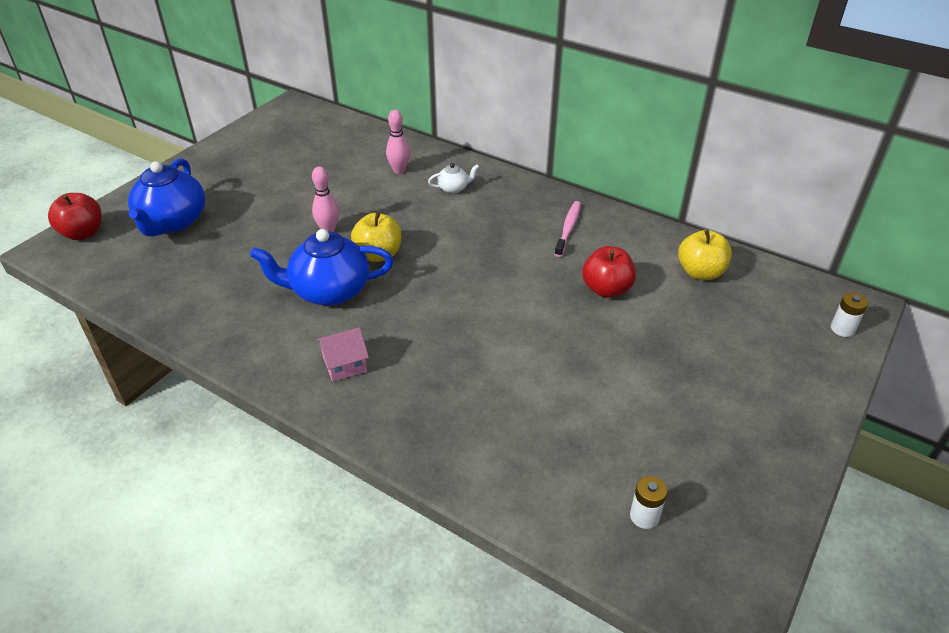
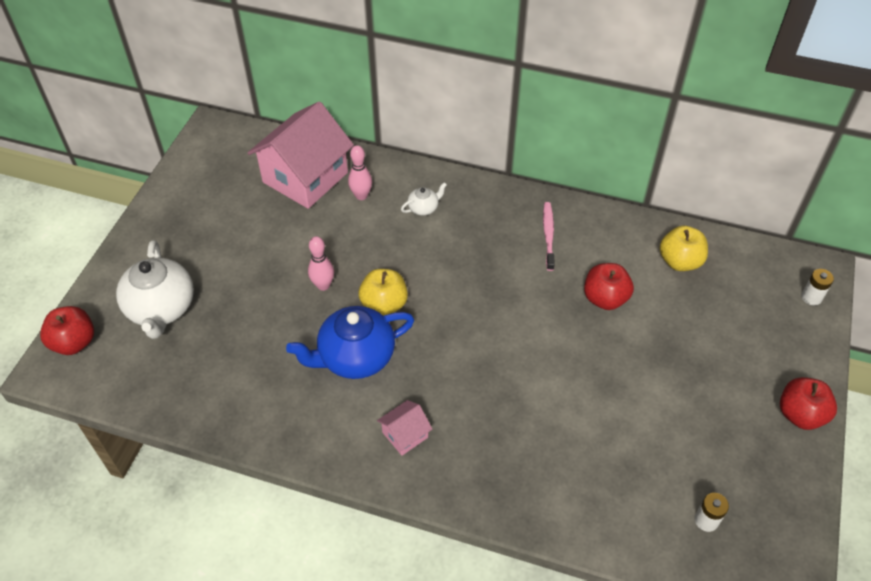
camera: 15 degrees left, 10 degrees up
blue teapot [128,158,205,236] -> white teapot [116,240,194,339]
none -> pink house [248,101,354,209]
none -> red apple [780,377,837,430]

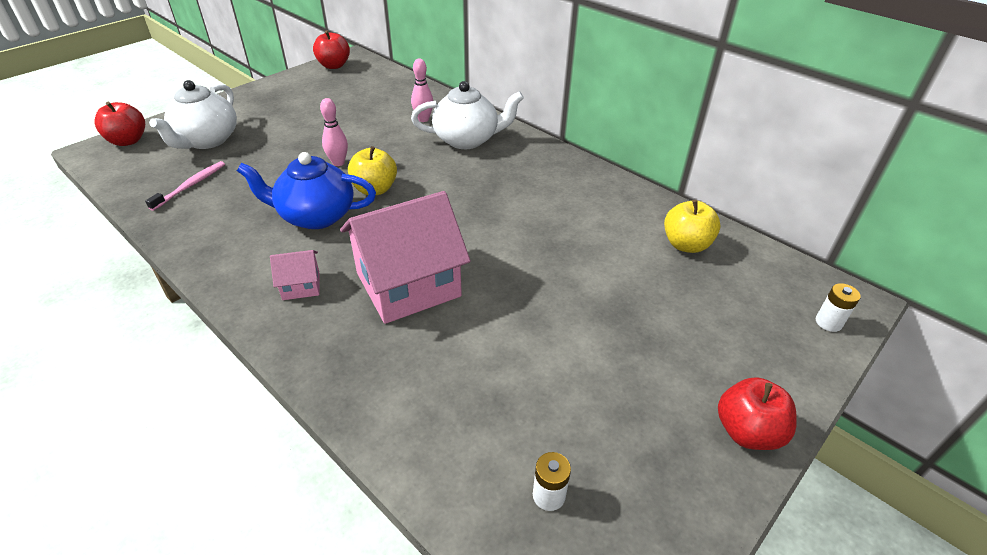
camera: 25 degrees right, 10 degrees down
pink house [248,101,354,209] -> pink house moved to [340,191,471,324]
white teapot [401,182,447,216] -> white teapot [411,81,524,149], size x2.19
pink toothbrush [543,202,555,271] -> pink toothbrush moved to [145,161,225,211]
red apple [584,263,634,310] -> red apple moved to [313,30,350,69]

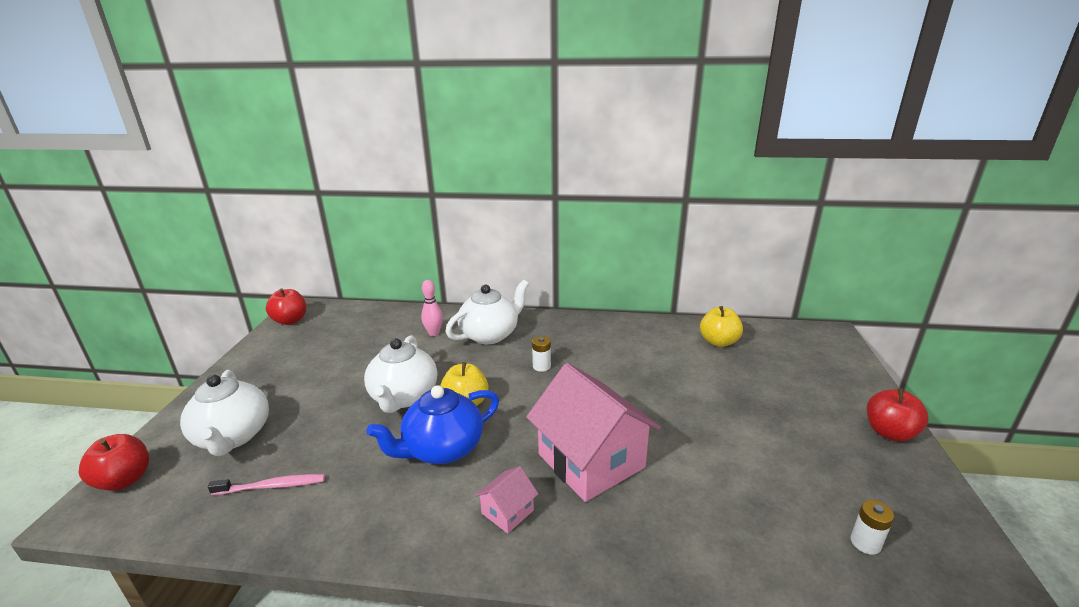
camera: 35 degrees left, 15 degrees down
pink toothbrush [145,161,225,211] -> pink toothbrush turned 90 degrees clockwise [208,474,325,495]
pink bowling pin [320,98,348,166] -> white teapot [364,335,437,413]
pink house [340,191,471,324] -> pink house turned 60 degrees counterclockwise [526,363,661,502]
white battery [816,283,861,332] -> white battery moved to [532,336,551,372]

